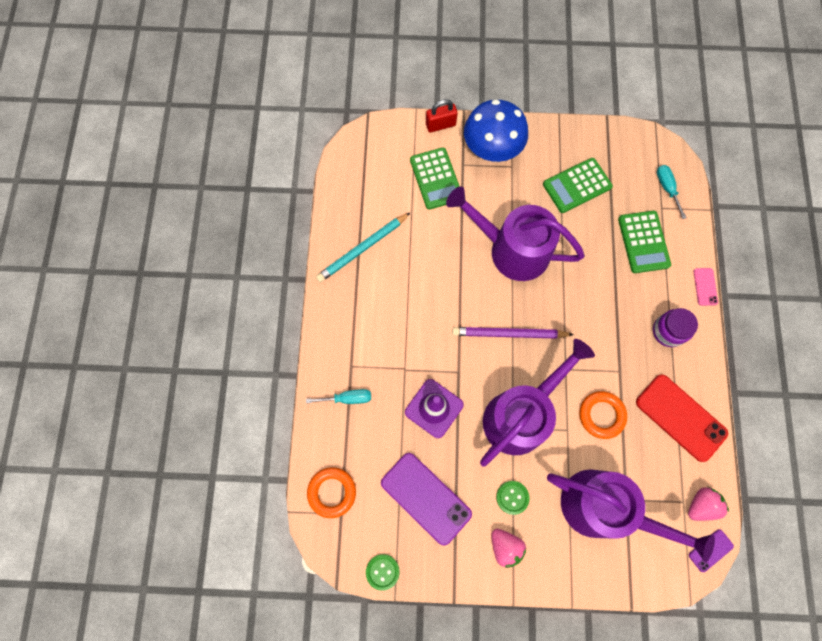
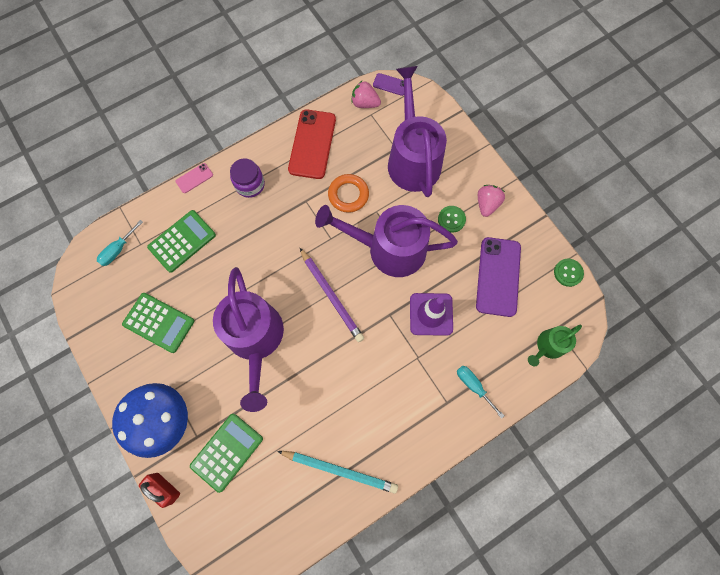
camera: 125 degrees left, 0 degrees up
orange ring [307,467,356,518] -> green watering can [528,325,582,366]

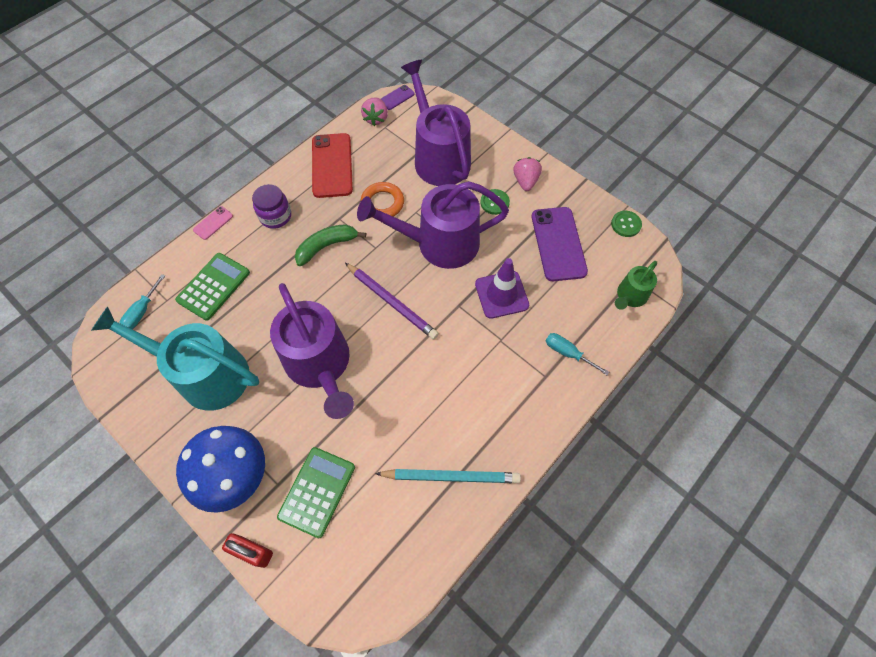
camera: 15 degrees left, 10 degrees down
green calculator [122,293,194,353] -> turquoise watering can [91,306,259,411]
pink strawberry [351,81,381,108] -> pink strawberry turned 90 degrees counterclockwise [361,97,388,126]
purple phone [373,73,404,96] -> purple phone turned 45 degrees counterclockwise [381,85,415,110]
none -> green banana [295,224,366,266]

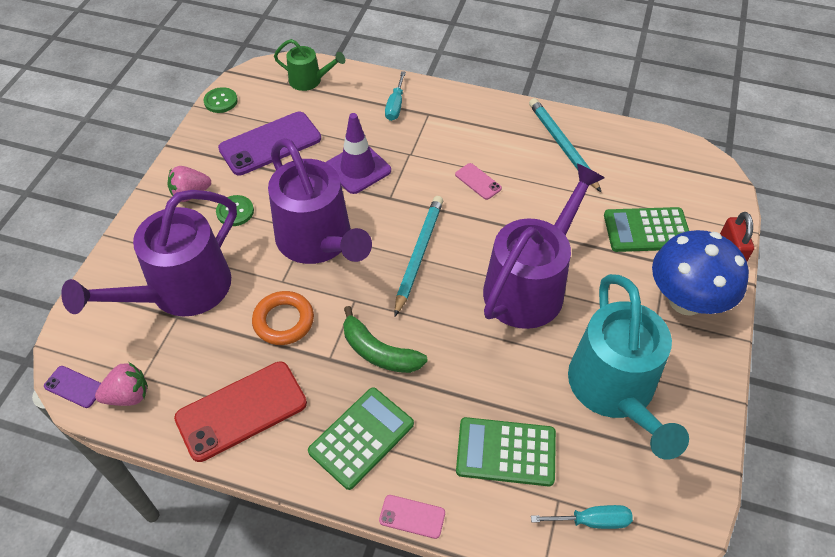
camera: 115 degrees left, 10 degrees down
purple jar [252,184,291,229] -> green calculator [308,387,414,490]
purple pencil [345,263,439,340] -> turquoise pencil [394,196,443,316]
none -> pink phone [455,163,502,200]

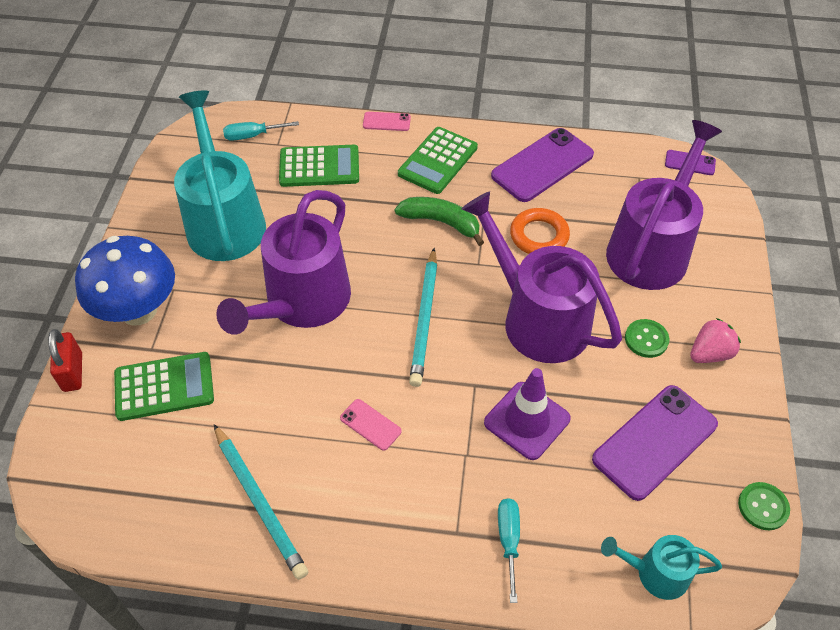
camera: 170 degrees right, 0 degrees up
pink strawberry [95,362,148,406] -> none
red phone [174,362,307,462] -> purple phone [491,128,594,202]
green watering can [274,39,345,91] -> turquoise watering can [601,535,722,600]

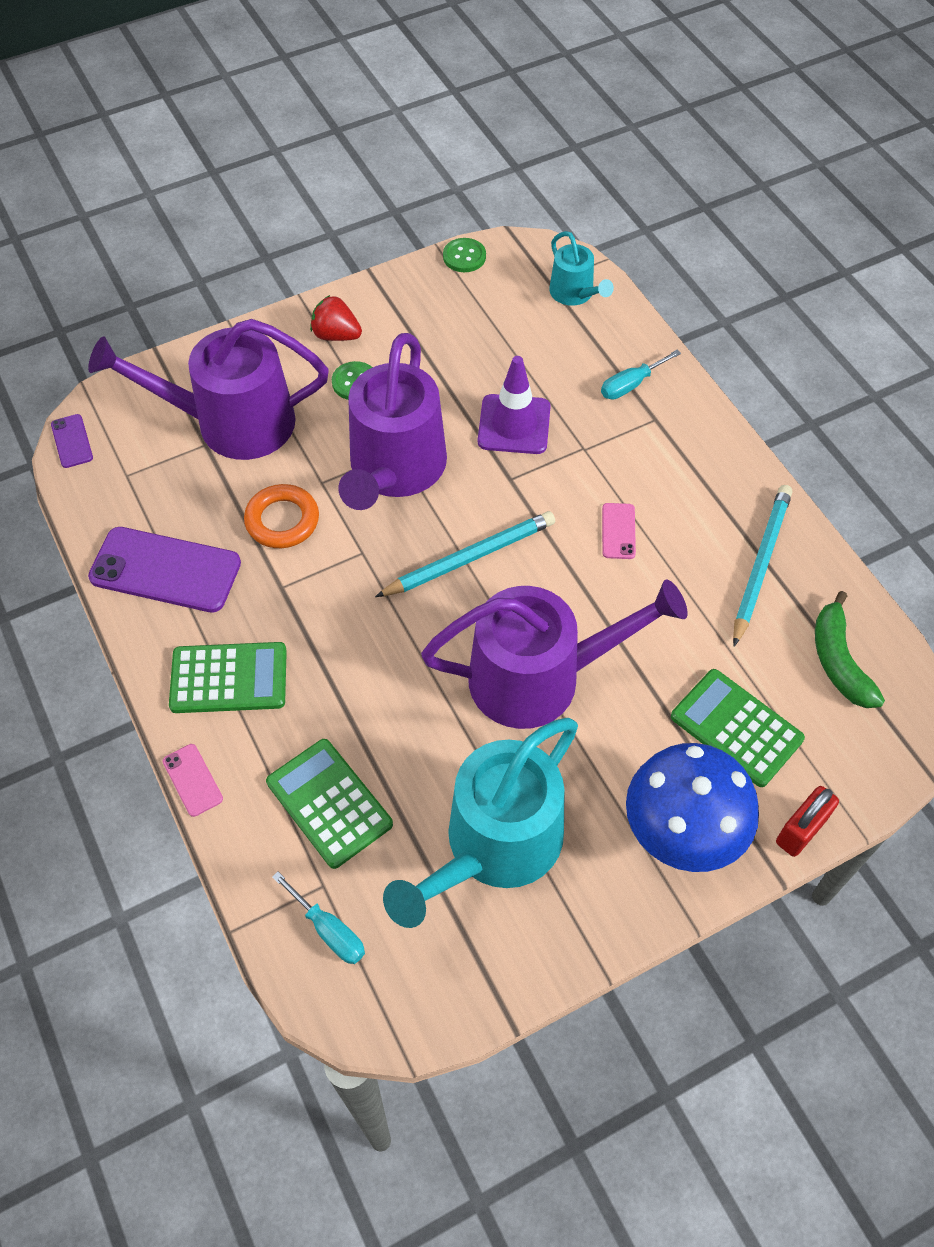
camera: 125 degrees left, 5 degrees up
green banana [395,197,484,246] -> green banana moved to [815,591,885,708]
purple phone [592,385,718,501] -> none
pink strawberry [690,318,741,363] -> red strawberry [310,295,362,341]

